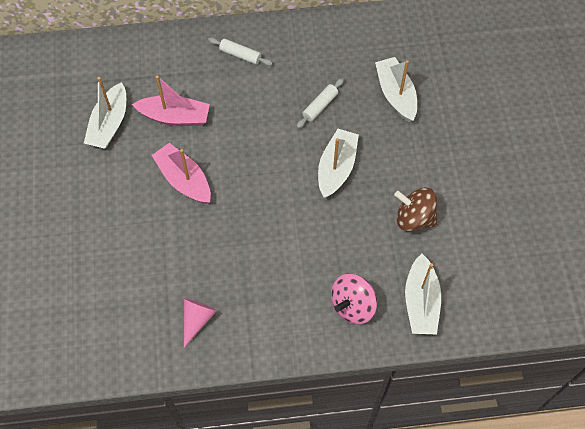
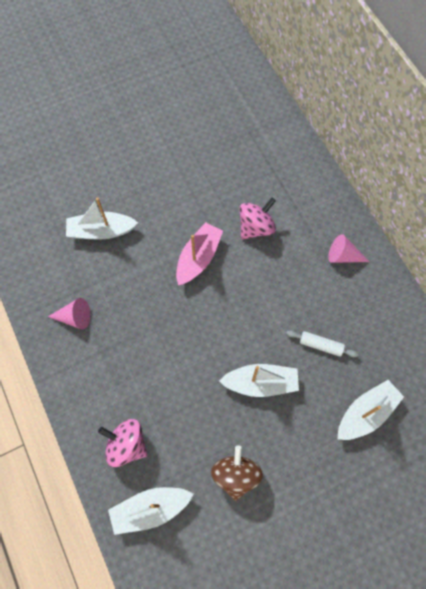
camera: 70 degrees right, 5 degrees up
white boat [84,77,126,149] -> white boat moved to [66,198,138,240]
pink boat [132,76,210,126] -> pink spinning top [240,198,276,240]
white rolling pin [208,37,273,66] -> pink cone [328,234,369,263]

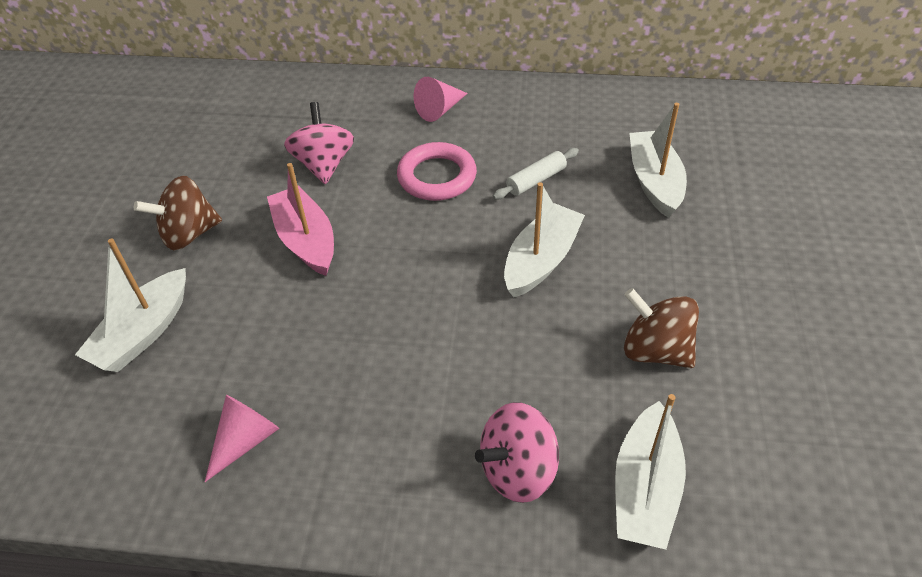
camera: 55 degrees left, 20 degrees down
none -> brown spinning top [134,176,222,250]
none -> pink ring [397,142,477,201]

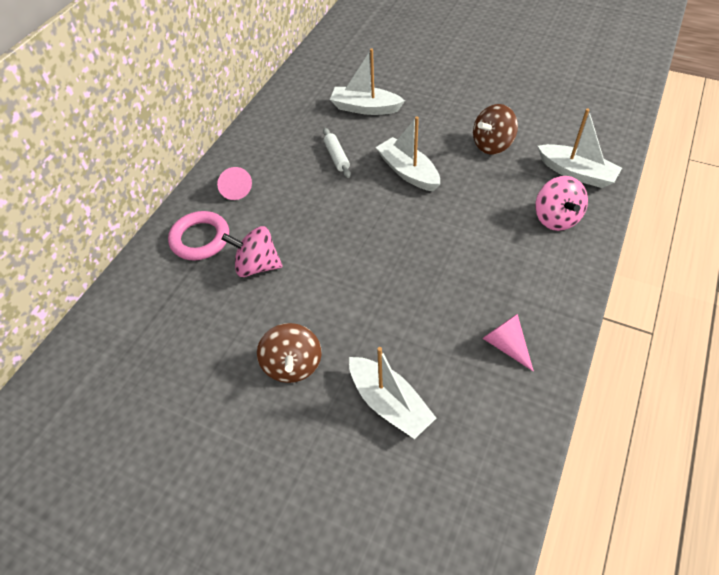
camera: 70 degrees left, 5 degrees up
pink boat [267,163,334,276] -> none
pink ring [397,142,477,201] -> pink ring moved to [168,211,229,260]

